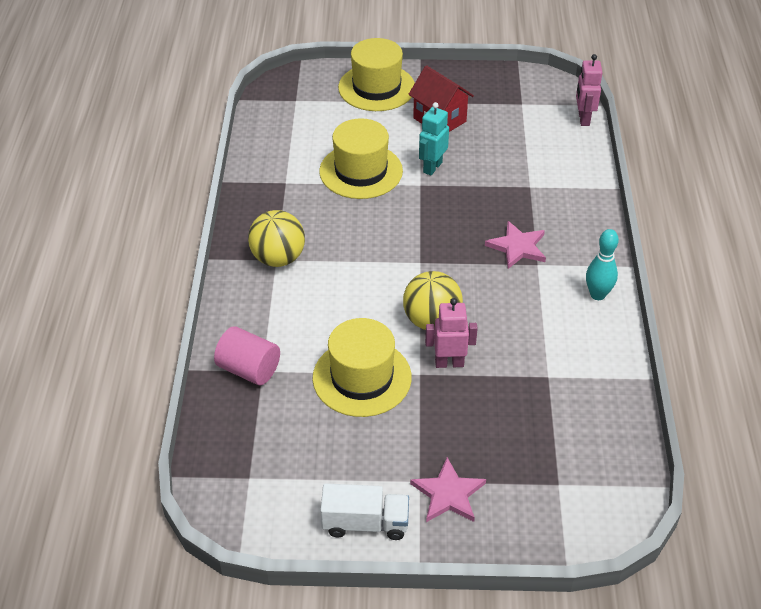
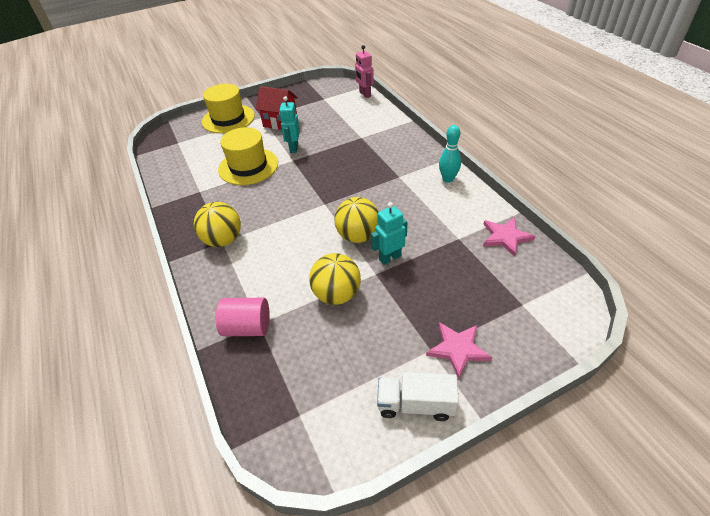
camera: 25 degrees left, 0 degrees up
yellow hat [313,318,412,417] -> yellow ball [309,253,361,305]
white truck [320,483,409,540] -> white truck turned 150 degrees counterclockwise [377,372,459,421]
pink robot [425,298,478,368] -> turquoise robot [371,202,407,265]
pink star [485,221,546,269] -> pink star moved to [483,217,535,257]

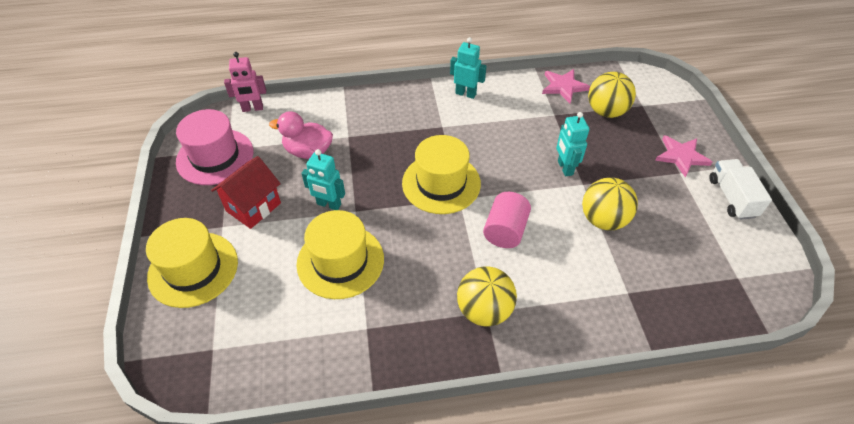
camera: 75 degrees left, 5 degrees up
pink cylinder [216,298,270,336] -> pink cylinder moved to [483,192,531,248]
yellow ball [334,197,379,243] -> yellow ball moved to [588,72,636,118]
white truck [377,372,459,421] -> white truck turned 150 degrees clockwise [709,159,772,220]
turquoise bowling pin [439,125,461,183] -> turquoise robot [450,37,486,99]
none -> pink hat [176,109,253,185]
none -> pink duck [269,111,333,159]
none -> yellow hat [402,135,481,214]

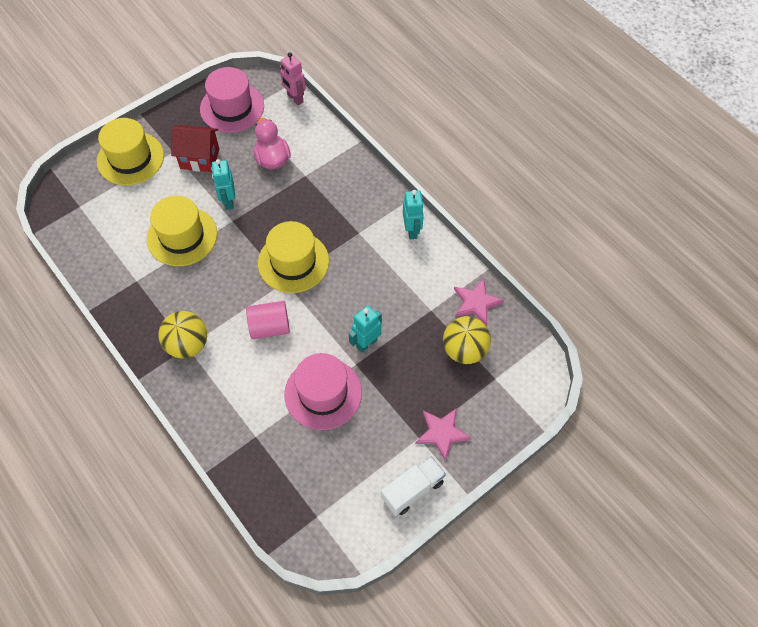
camera: 60 degrees right, 10 degrees up
yellow ball [582,178,638,231] -> pink hat [284,353,362,430]

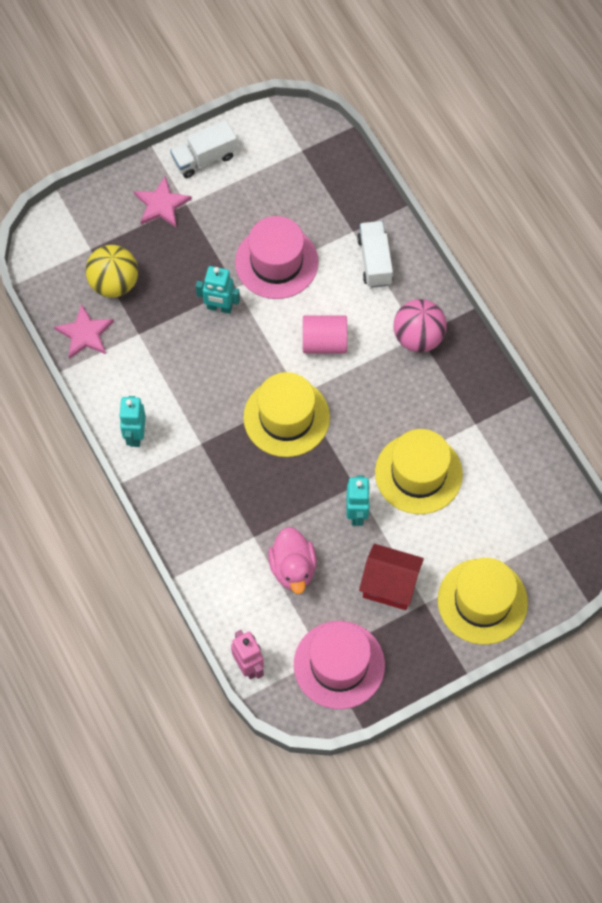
camera: 170 degrees left, 5 degrees up
yellow ball [159,311,207,358] -> pink ball [394,299,447,352]
turquoise robot [349,305,382,353] -> turquoise robot turned 45 degrees clockwise [196,266,240,314]
none -> white truck [357,221,393,288]

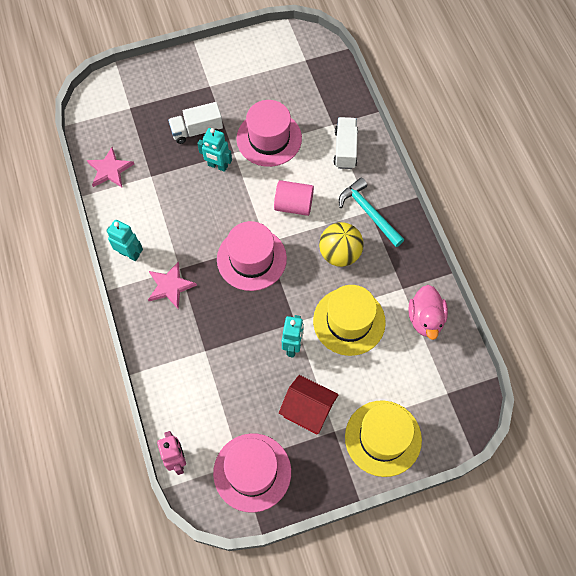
camera: 10 degrees right, 0 degrees up
yellow ball [86,245,138,297] -> yellow ball moved to [319,222,364,267]
turquoise robot [119,396,146,447] -> turquoise robot turned 105 degrees clockwise [106,220,143,261]
pink star [134,176,192,228] -> pink star moved to [148,262,197,309]
white truck [170,120,237,178] -> white truck moved to [168,102,223,144]
yellow hat [243,372,330,457] -> pink hat [217,221,287,291]
pink duck [268,527,317,594] -> pink duck moved to [408,285,448,340]
pink ball [394,299,447,352] -> turquoise hammer [339,177,404,247]

